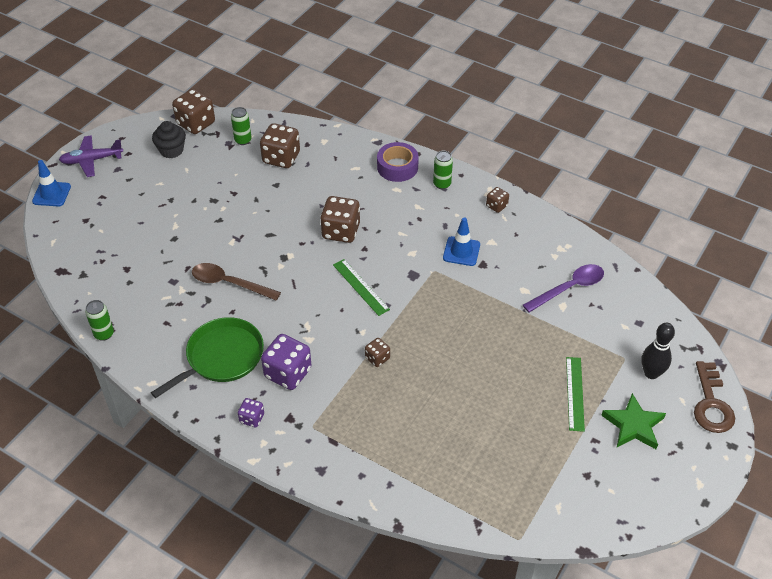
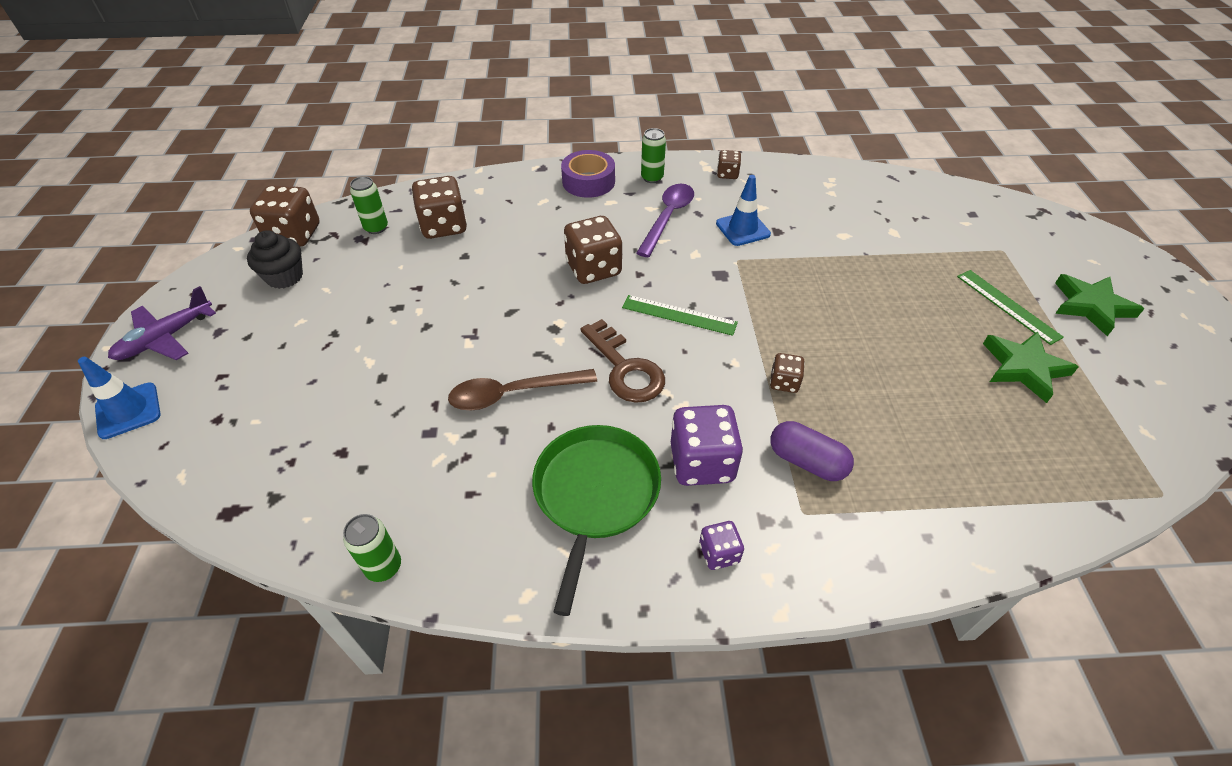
camera: 35 degrees left, 0 degrees up
purple spoon [523,264,604,313] -> purple spoon moved to [636,184,694,258]
black bowling pin [641,323,675,379] -> none
brown key [694,361,735,433] -> brown key moved to [581,319,665,403]
none -> purple capsule [771,421,854,481]
none -> green star [983,331,1079,403]

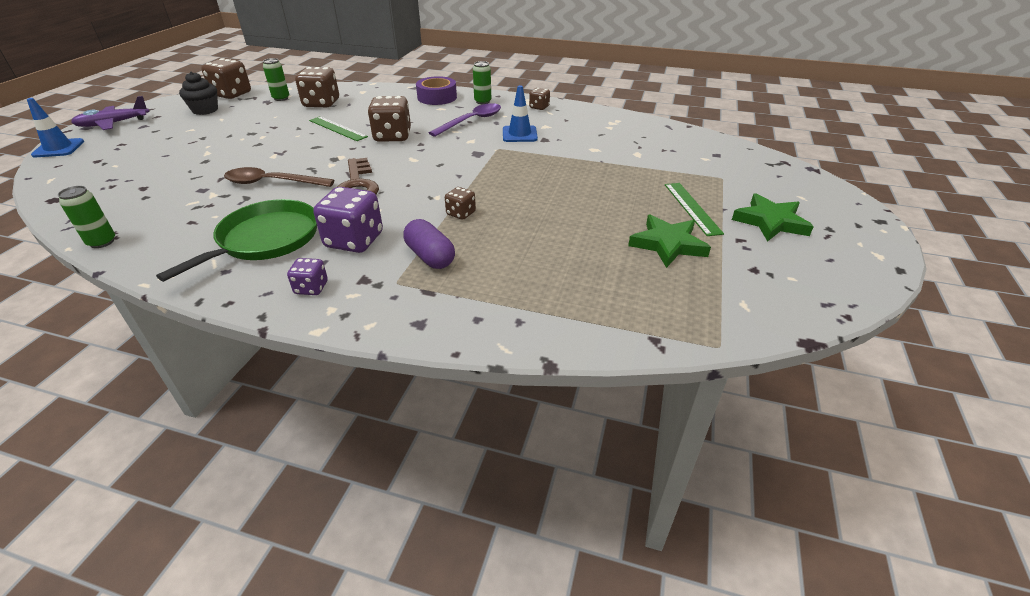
camera: 20 degrees right, 10 degrees down
green ruler [622,295,738,336] -> green ruler moved to [309,116,368,141]

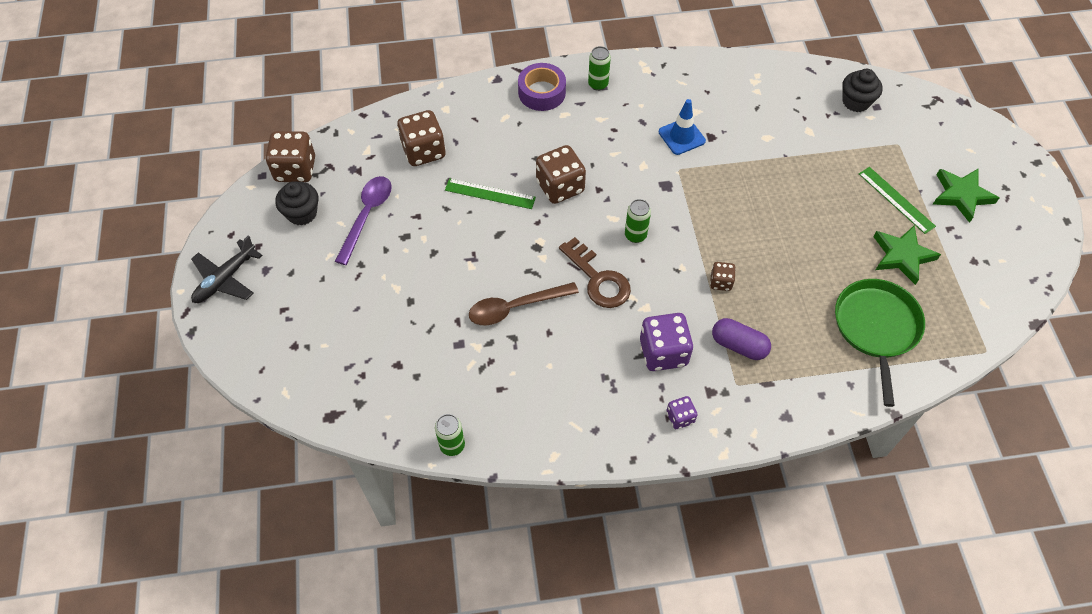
camera: 25 degrees left, 20 degrees up
blue traffic cone [27,98,84,157] -> none
purple plane [71,96,150,130] -> black plane [191,235,263,303]
green pan [156,199,317,282] -> green pan moved to [835,279,925,407]
green can [263,58,289,101] -> green can moved to [625,199,651,243]
purple spoon [429,103,501,137] -> purple spoon moved to [335,176,392,265]
brown dice [529,88,550,110] -> none
none -> black cupcake [842,69,883,112]

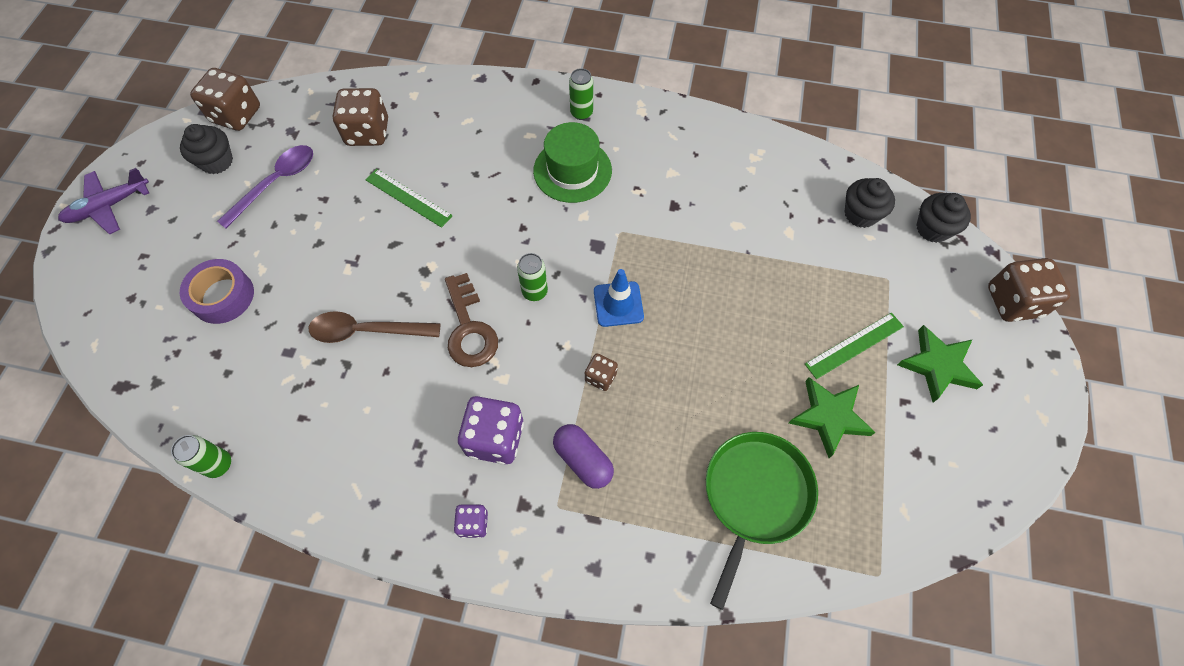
camera: 20 degrees right, 5 degrees up
black plane [191,235,263,303] -> purple plane [58,168,149,235]
purple tape [518,63,566,111] -> purple tape moved to [180,259,254,324]
brown dice [536,145,586,204] -> brown dice moved to [988,258,1070,322]
blue traffic cone [659,99,706,155] -> blue traffic cone moved to [594,269,644,327]
green ruler [859,167,936,234] -> green ruler turned 75 degrees clockwise [805,313,904,379]
none -> green hat [533,122,612,203]
none -> black cupcake [917,193,971,243]

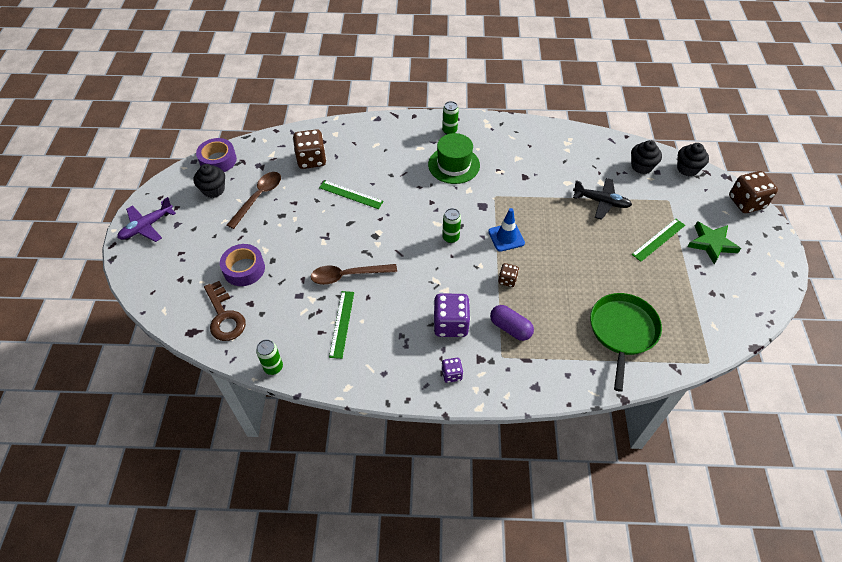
camera: 10 degrees left, 10 degrees down
brown dice [190,68,260,131] -> purple tape [196,138,237,172]
purple spoon [217,145,313,229] -> brown spoon [227,172,281,229]
brown key [445,273,498,367] -> brown key moved to [204,281,246,341]
green star [789,377,876,458] -> none
none -> green ruler [329,291,354,359]
none -> black plane [573,178,632,220]

